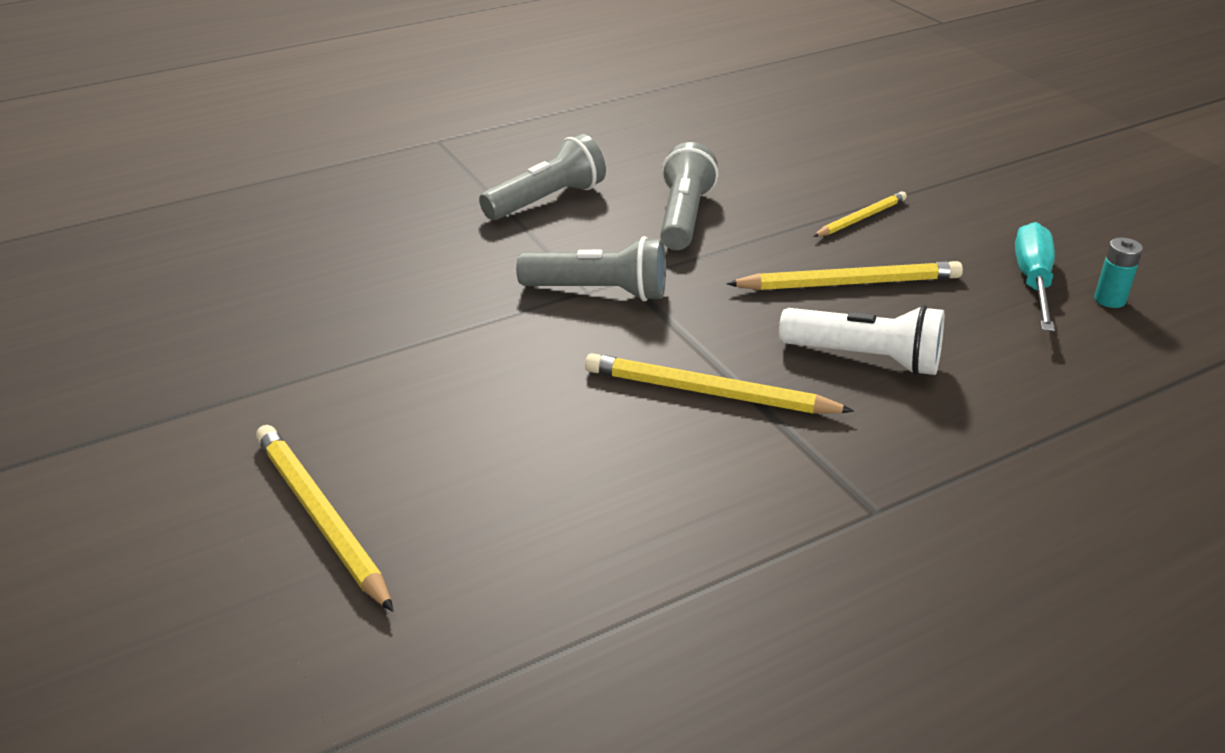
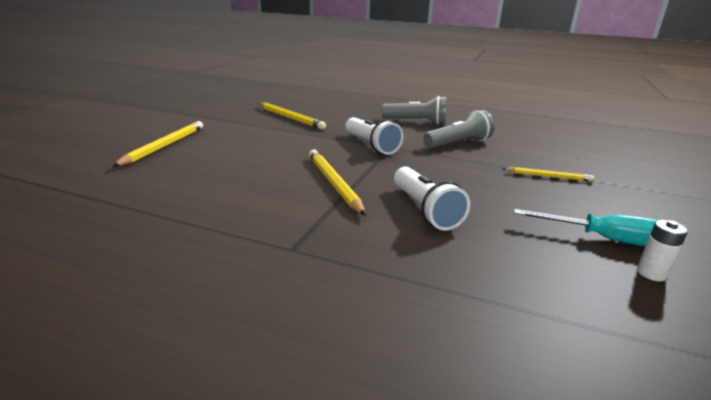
camera: 50 degrees right, 10 degrees down
grey flashlight [516,236,666,301] -> white flashlight [346,117,403,155]
yellow pencil [726,261,963,290] -> yellow pencil moved to [258,102,326,130]
turquoise screwdriver [1015,222,1055,332] -> turquoise screwdriver turned 45 degrees clockwise [514,209,657,246]
turquoise battery [1094,238,1143,308] -> white battery [637,220,688,281]

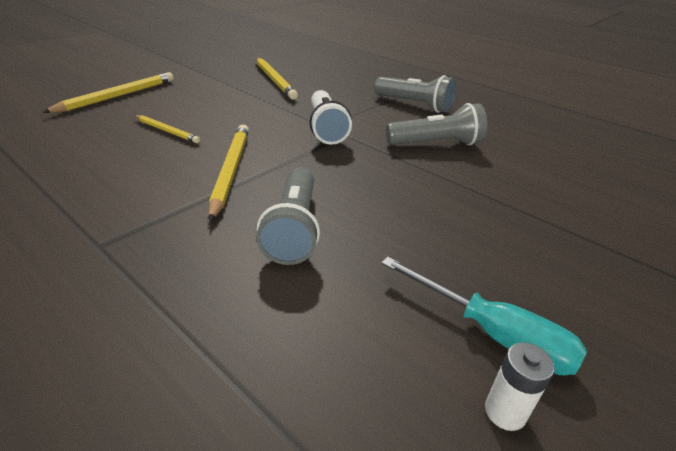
camera: 20 degrees right, 10 degrees up
white flashlight [394,167,470,231] -> grey flashlight [256,168,320,265]
yellow pencil [503,167,594,182] -> yellow pencil moved to [134,115,200,143]

